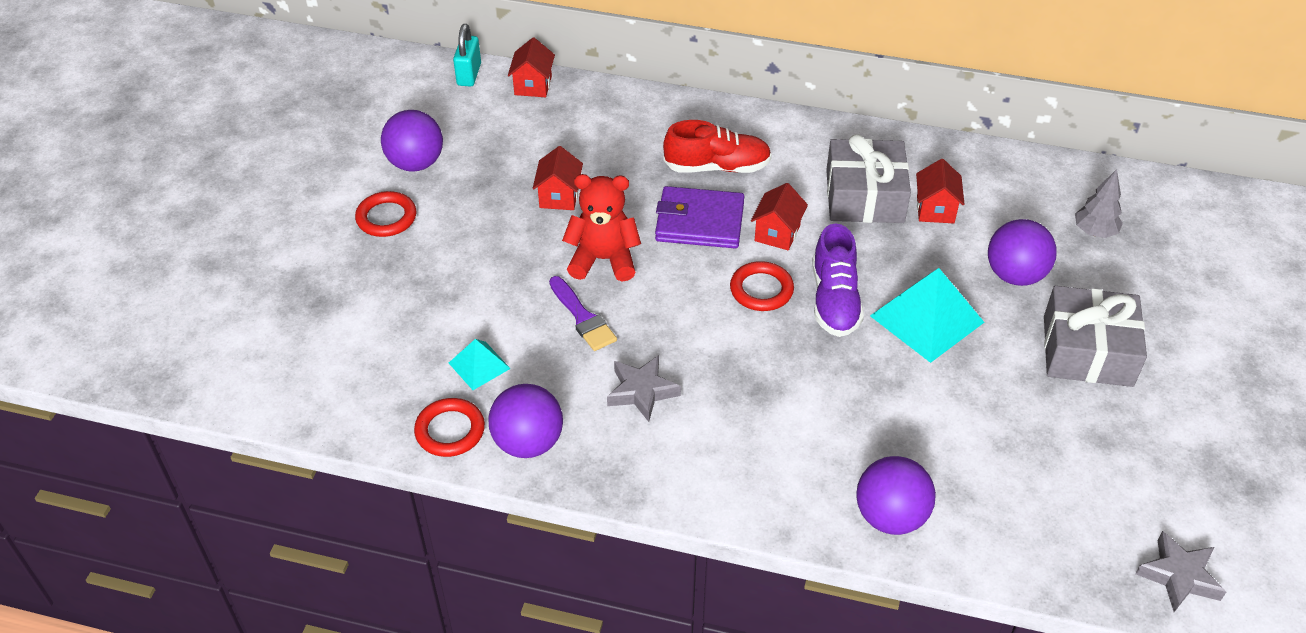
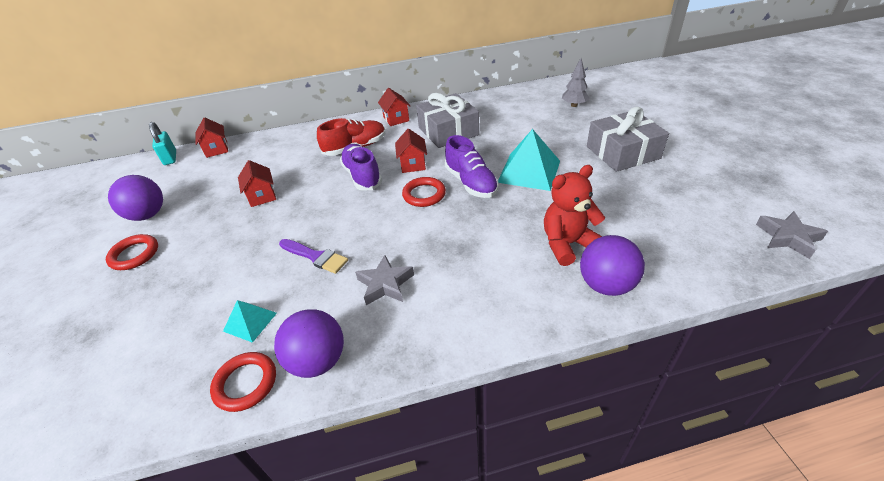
camera: 25 degrees left, 5 degrees down
red teddy bear [562,174,641,281] -> red teddy bear moved to [544,165,605,266]
purple wallet [655,186,744,249] -> purple shoe [340,144,382,191]
red house [916,159,965,223] -> red house moved to [378,88,410,126]
purple ball [988,219,1057,286] -> none

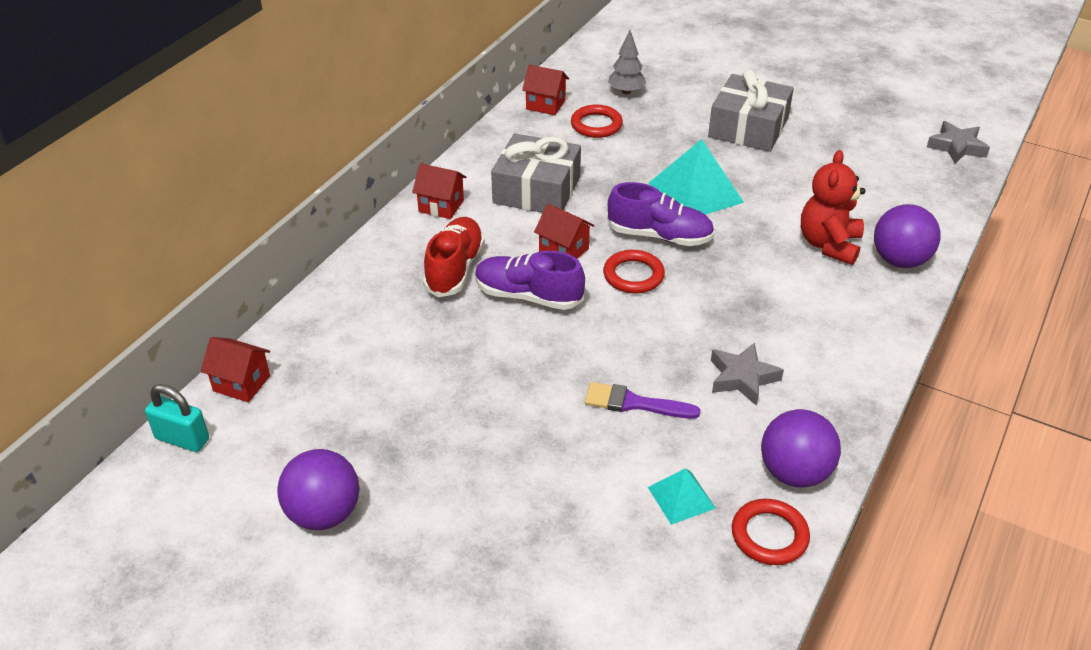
camera: 50 degrees left, 0 degrees up
red ring [106,234,158,270] -> red ring moved to [571,104,623,138]
red house [238,160,276,207] -> red house moved to [522,65,569,115]
purple brush [279,239,348,274] -> purple brush turned 150 degrees counterclockwise [585,382,700,419]

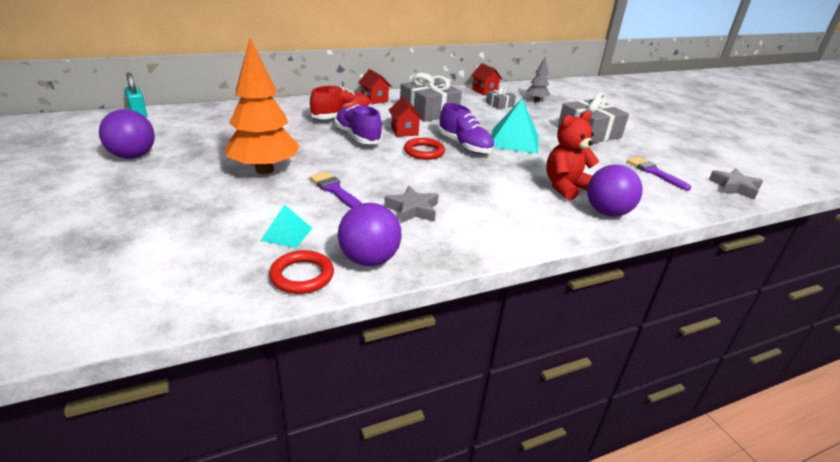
camera: 35 degrees right, 10 degrees down
red house [201,337,270,403] -> none
red ring [571,104,623,138] -> grey gift [486,86,516,109]
none -> orange tree [226,38,299,174]
none -> purple brush [627,157,691,191]

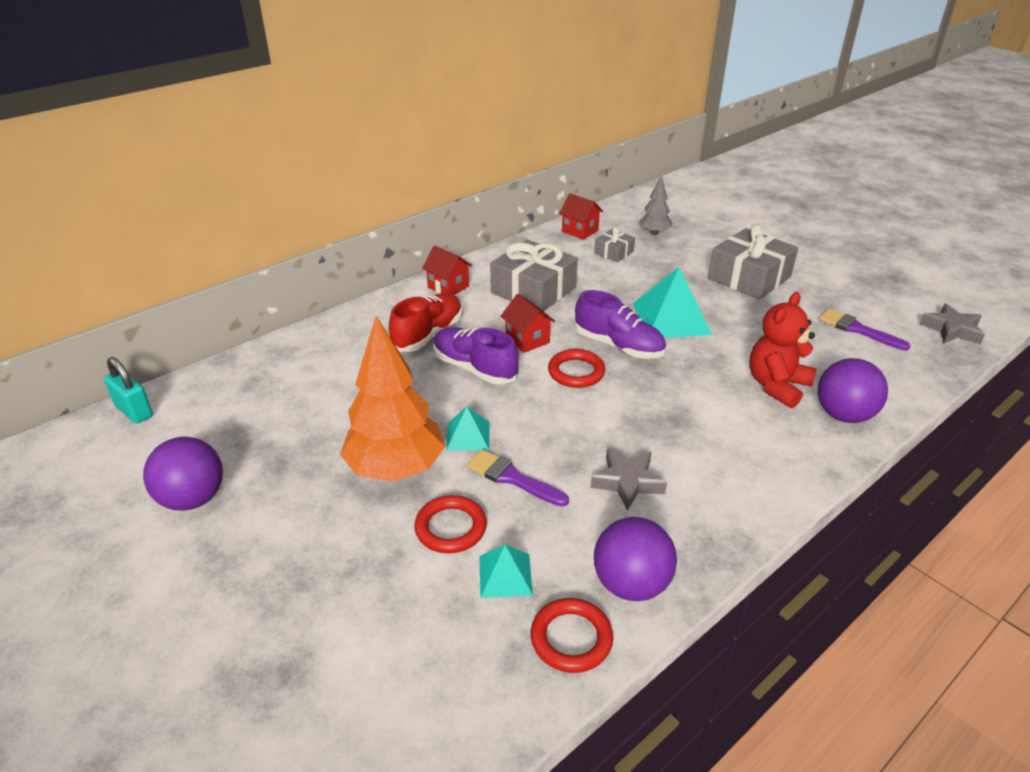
camera: 15 degrees left, 5 degrees up
none -> red ring [414,495,487,553]
none -> turquoise pyramid [446,406,490,451]

